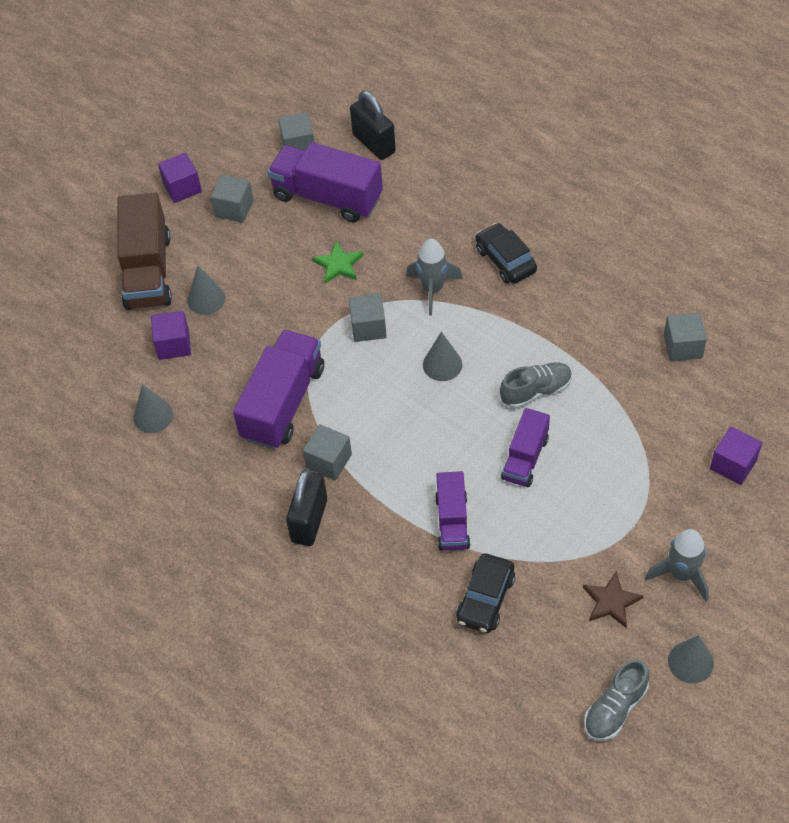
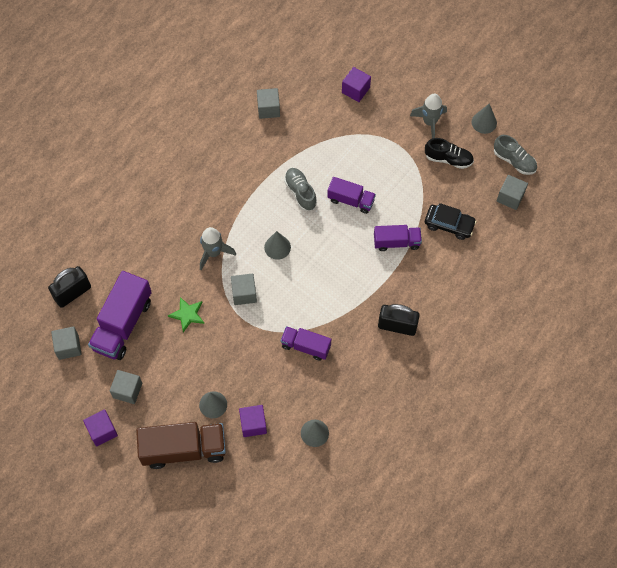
camera: 95 degrees left, 10 degrees up
purple truck [233,330,324,449] -> purple truck [281,326,331,361], size x0.59
grey cube [303,424,352,480] -> grey cube moved to [497,175,528,210]
black car [475,223,537,284] -> none
brown star [583,571,643,628] -> black shoe [425,138,474,169]

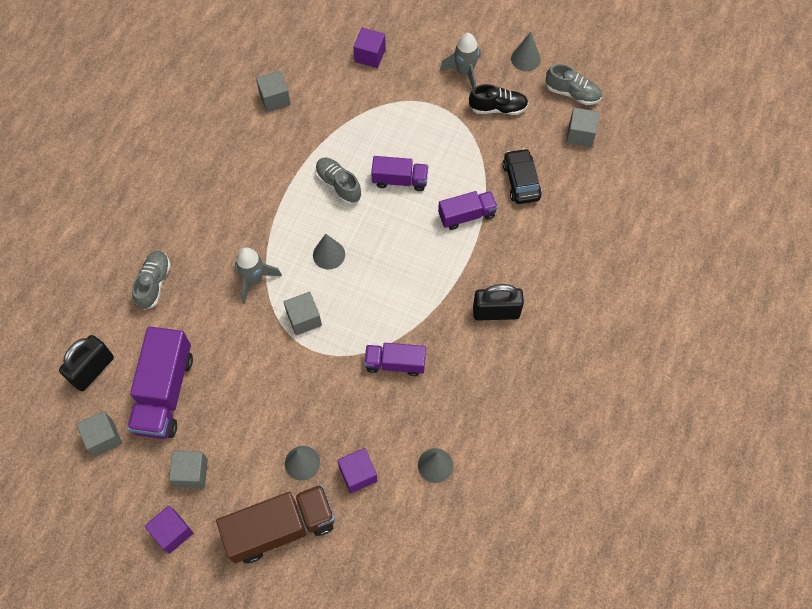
camera: 15 degrees left, 0 degrees up
green star [168,297,204,332] -> none
black car [425,203,477,240] -> black car turned 105 degrees counterclockwise [503,148,542,204]
none -> grey shoe [132,251,171,310]

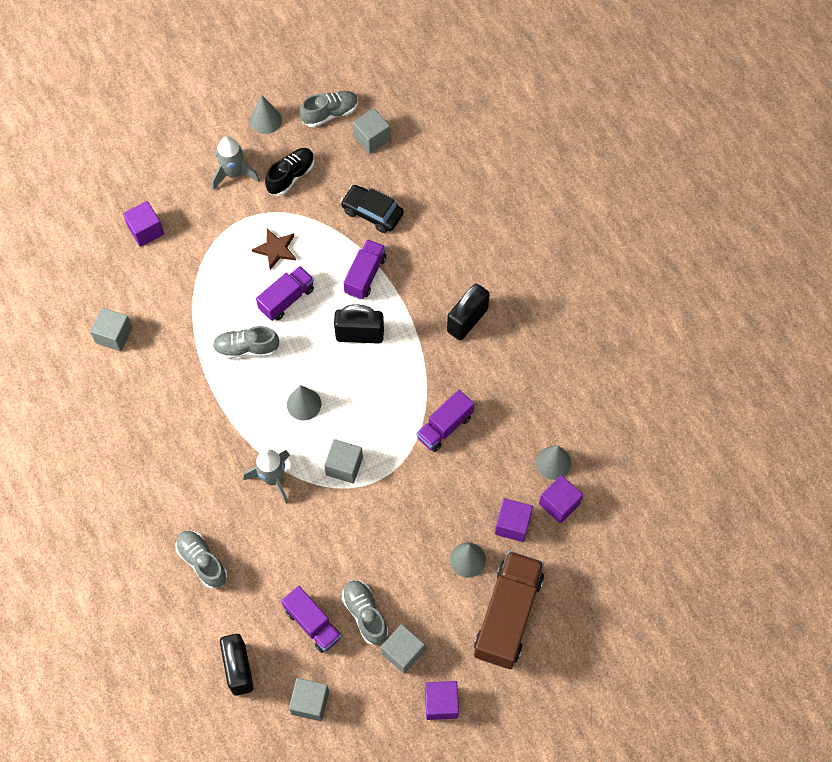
camera: 50 degrees left, 0 degrees up
purple truck [127,326,193,439] -> purple truck [281,586,342,653], size x0.59
none -> brown star [252,229,296,270]
none -> black padlock [334,304,384,344]
none -> grey shoe [342,580,389,645]
none -> purple cube [539,475,583,524]

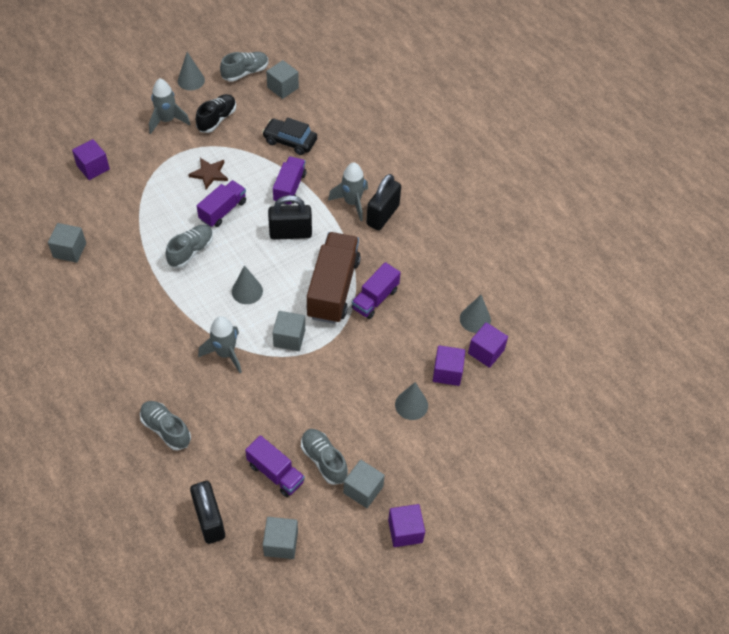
camera: 10 degrees left, 10 degrees down
grey shoe [213,326,279,359] -> grey shoe turned 135 degrees clockwise [165,225,213,268]
brown truck [474,551,544,669] -> brown truck moved to [307,232,361,324]
none -> grey rocket [328,162,368,221]

